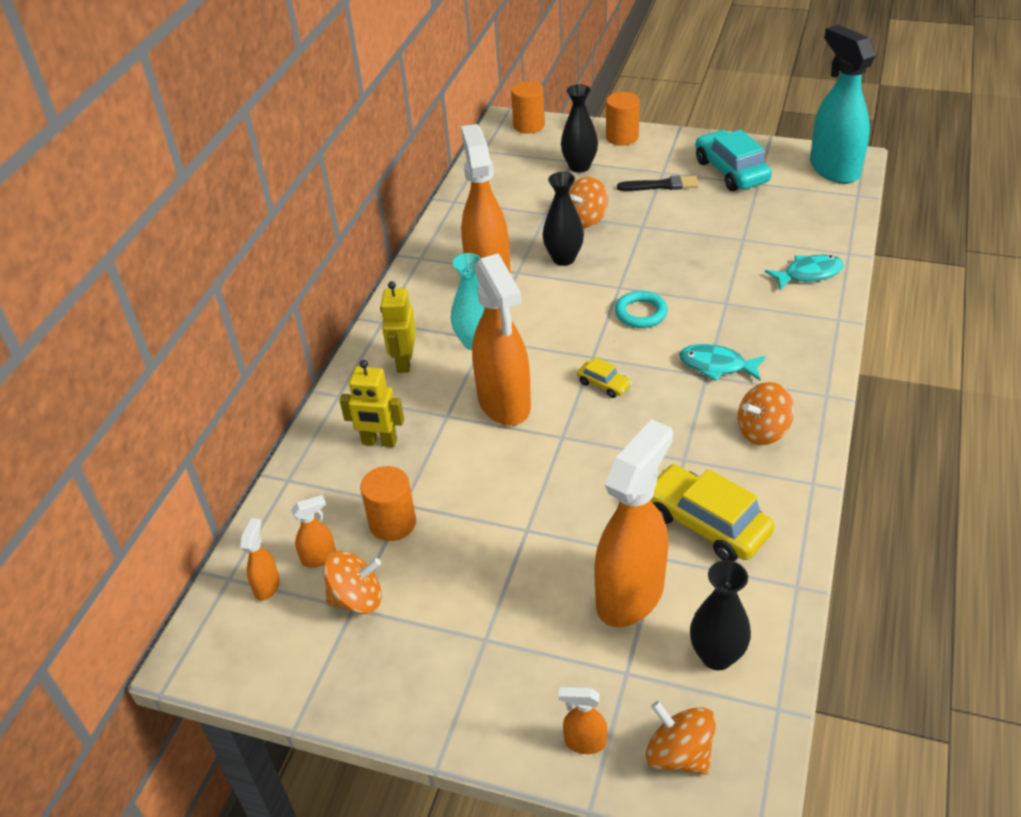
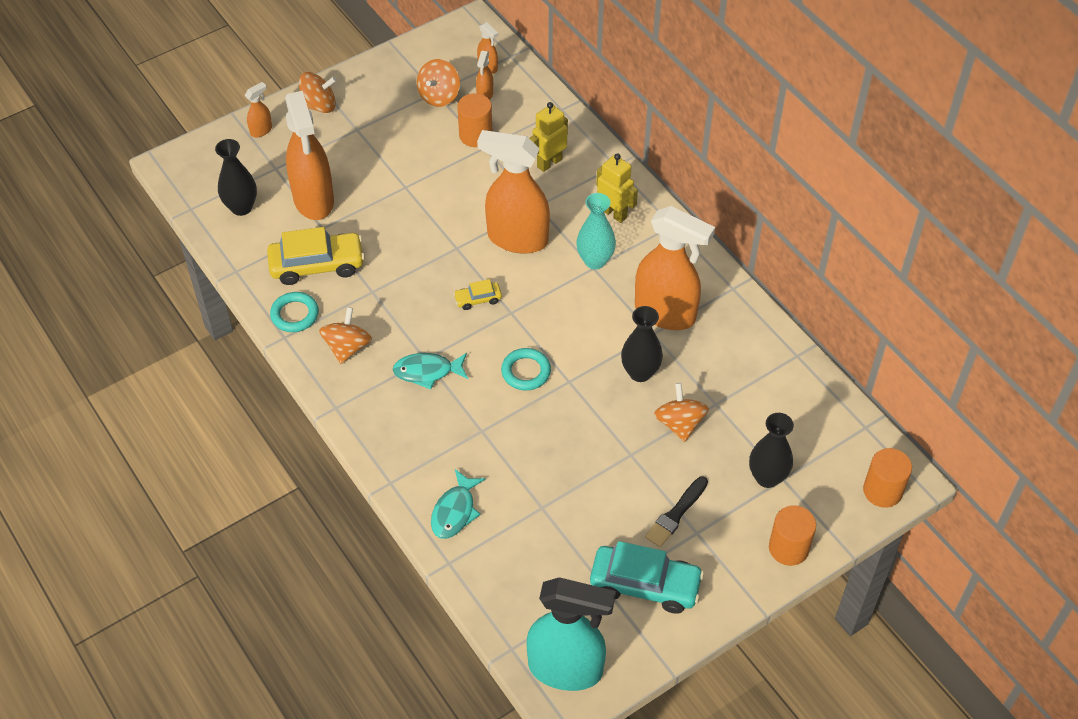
camera: 125 degrees right, 10 degrees up
orange spinning top [646,701,716,775] -> orange spinning top moved to [299,72,337,113]
turquoise fish [679,344,766,381] -> turquoise fish turned 150 degrees counterclockwise [392,353,468,389]
none -> turquoise ring [270,292,319,332]

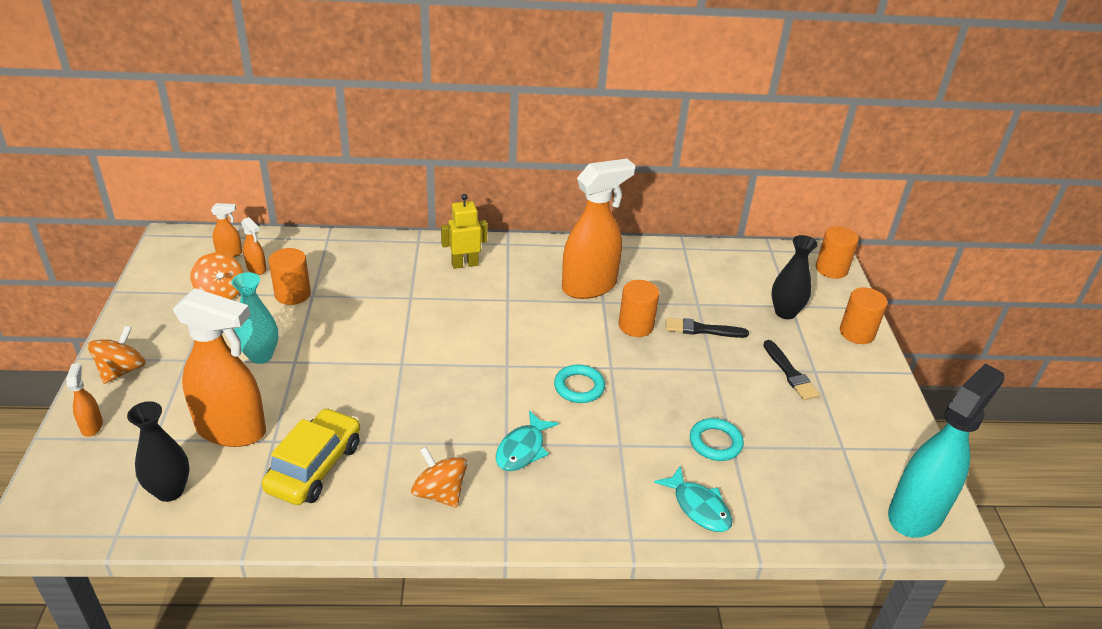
camera: 60 degrees left, 15 degrees down
turquoise ring [270,292,319,332] -> turquoise ring moved to [690,418,744,461]
yellow car [453,279,502,310] -> none
orange spray bottle [477,130,550,254] -> none
yellow robot [529,102,568,172] -> none
turquoise vase [576,193,616,269] -> turquoise vase moved to [232,272,278,364]
turquoise car [590,541,704,614] -> none
black vase [621,306,663,382] -> orange cylinder [619,280,659,337]
orange spinning top [654,383,709,442] -> black brush [666,318,749,338]

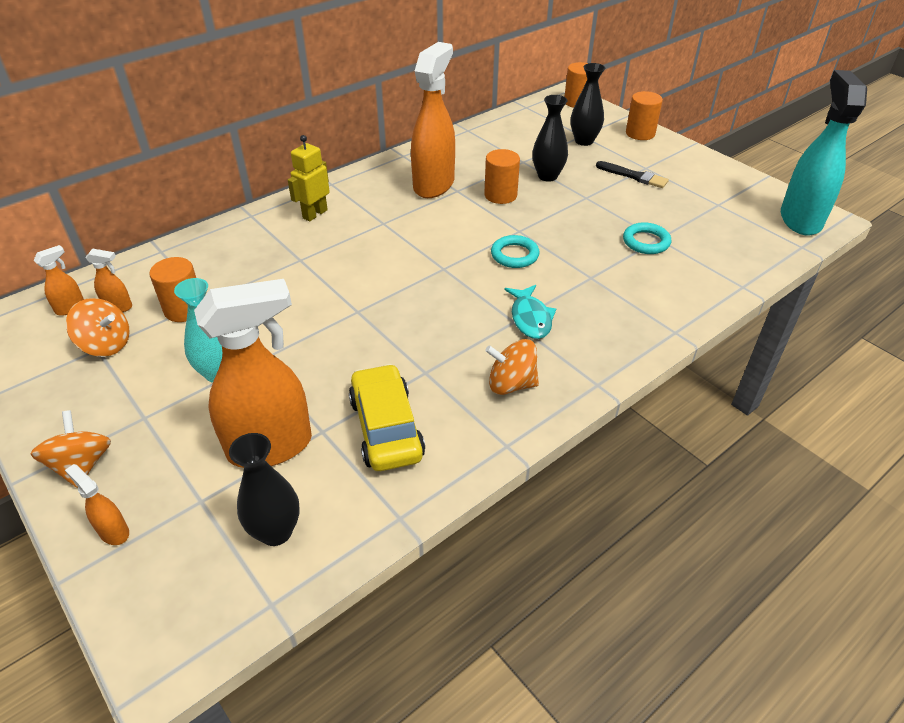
camera: 35 degrees left, 5 degrees up
turquoise fish [654,466,732,532] -> none
black brush [666,318,749,338] -> black vase [532,95,568,182]

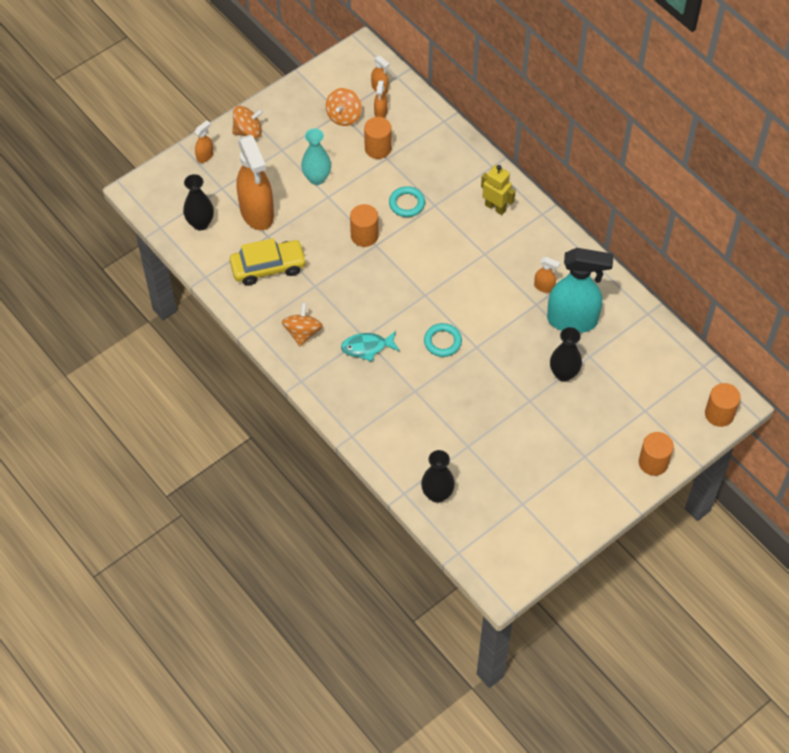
camera: 90 degrees right, 15 degrees up
orange spray bottle [411,42,455,198] -> orange spray bottle [534,257,560,293], size x0.42
orange cylinder [484,149,520,204] -> orange cylinder moved to [350,204,378,247]
black vase [571,63,605,146] -> black vase moved to [421,450,455,503]
black brush [596,161,669,188] -> none
turquoise ring [623,222,671,254] -> turquoise ring moved to [389,186,425,217]
turquoise spray bottle [781,70,867,235] -> turquoise spray bottle moved to [547,248,614,333]

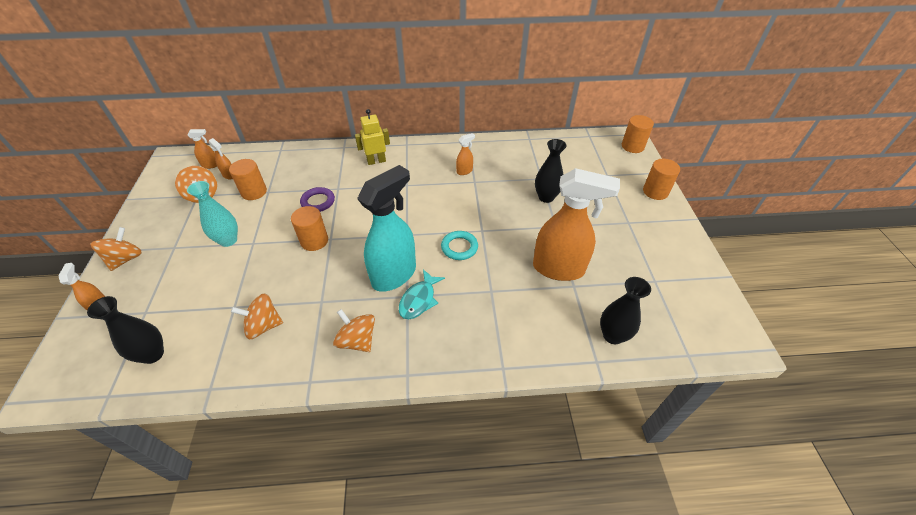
camera: 55 degrees left, 10 degrees down
yellow car [230,238,307,286] -> orange spinning top [231,293,283,339]
orange spray bottle [237,135,274,230] -> orange spray bottle moved to [533,168,620,281]
turquoise ring [389,186,425,217] -> purple ring [300,187,335,212]
turquoise spray bottle [547,248,614,333] -> turquoise spray bottle moved to [357,165,416,292]

